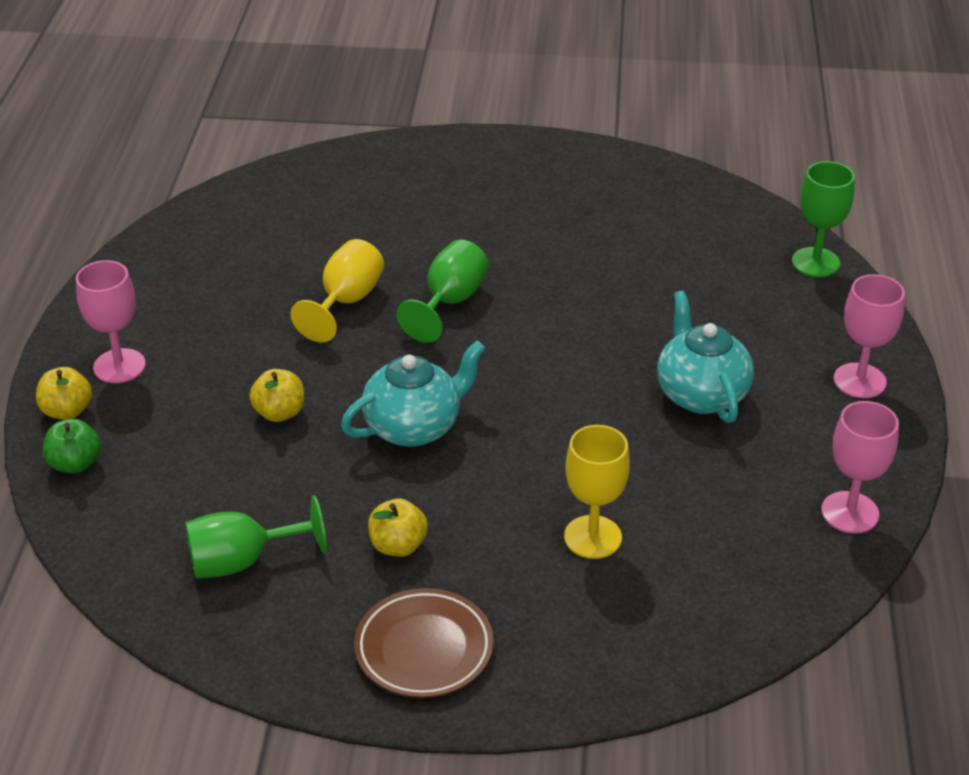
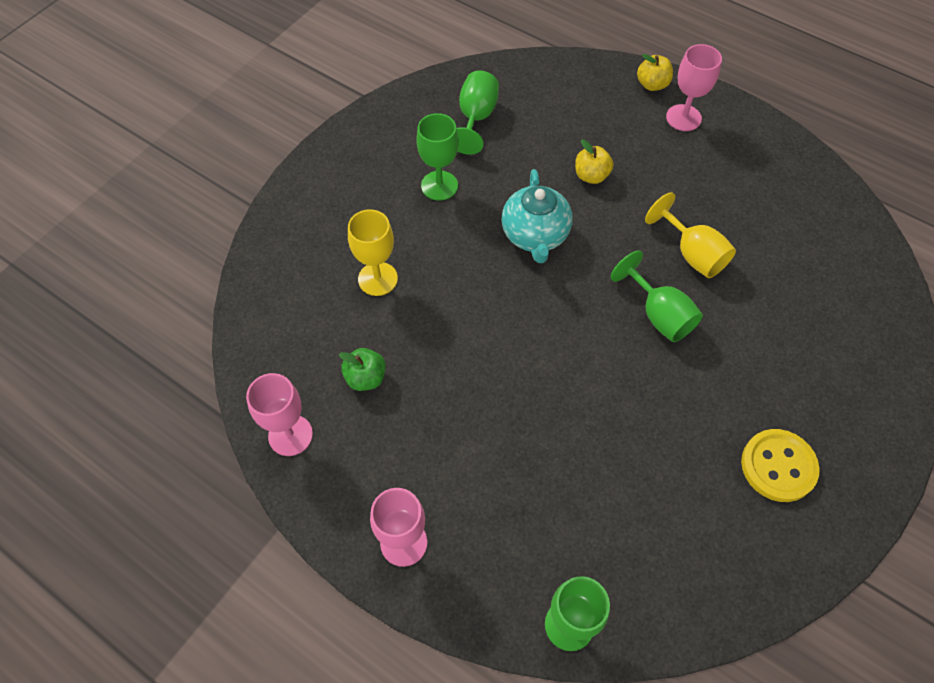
camera: 120 degrees right, 20 degrees up
green apple [43,419,101,474] -> green apple moved to [339,348,386,391]
brown plate [354,588,494,698] -> none
yellow apple [368,498,428,557] -> green goblet [416,113,459,201]
turquoise teapot [657,291,754,423] -> none
none -> yellow button [741,429,820,502]

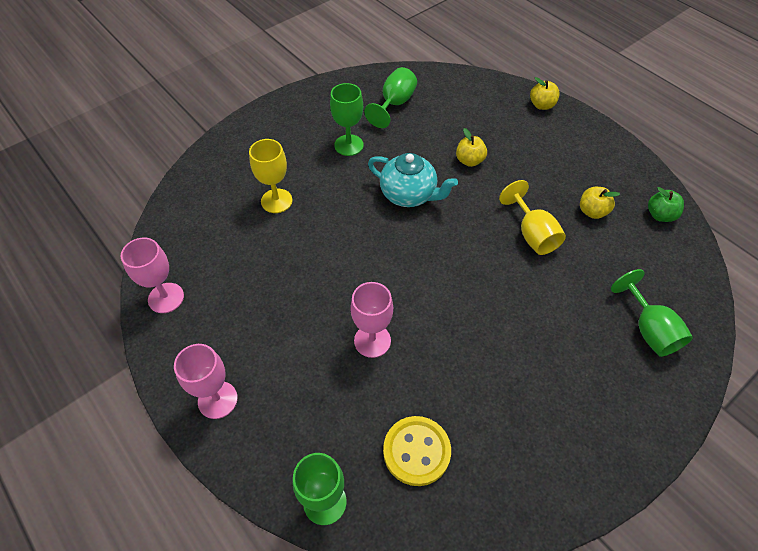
camera: 15 degrees right, 5 degrees down
green apple [339,348,386,391] -> green apple moved to [648,187,684,222]
turquoise teapot [502,169,573,263] -> turquoise teapot turned 75 degrees counterclockwise [368,153,458,207]
green goblet [610,250,703,342] -> green goblet moved to [611,269,693,357]
pink goblet [666,44,722,131] -> pink goblet moved to [350,282,393,358]
yellow button [741,429,820,502] -> yellow button moved to [383,416,451,486]
none -> yellow apple [580,187,620,219]

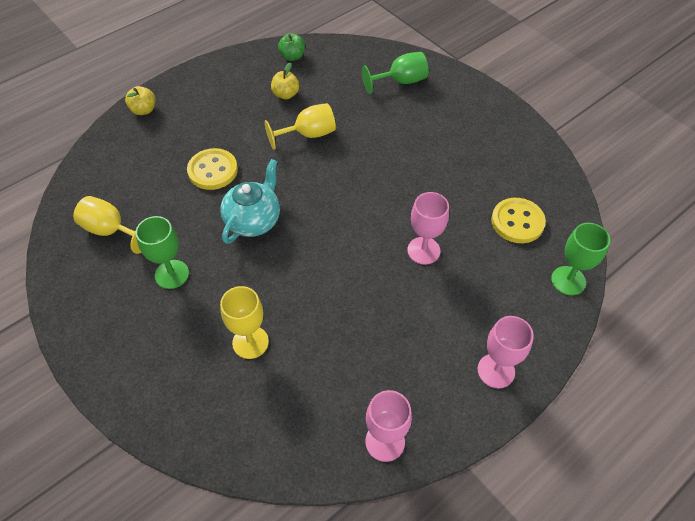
camera: 90 degrees left, 0 degrees up
green goblet [364,67,417,128] -> yellow goblet [73,196,142,254]
yellow apple [456,128,487,167] -> yellow button [187,148,238,190]

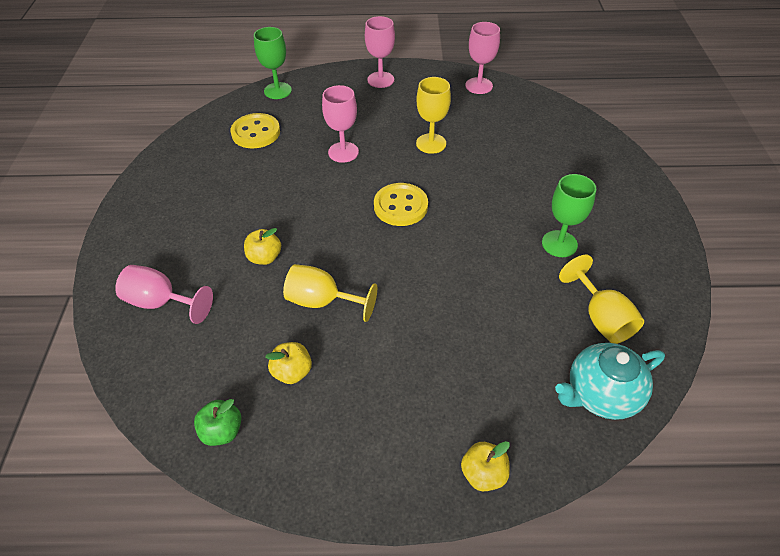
camera: 140 degrees left, 5 degrees down
yellow button [187,148,238,190] -> yellow button moved to [374,183,428,226]
turquoise teapot [220,159,280,244] -> turquoise teapot moved to [555,343,665,420]
yellow goblet [220,286,269,359] -> yellow goblet moved to [416,77,451,154]
green goblet [362,52,428,94] -> pink goblet [115,265,213,324]
none -> yellow apple [244,228,281,265]

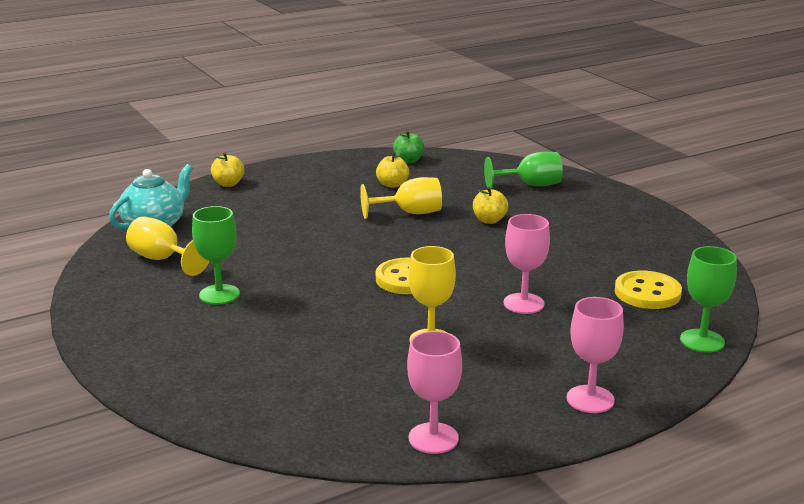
camera: 150 degrees right, 25 degrees down
pink goblet [115,265,213,324] -> green goblet [484,152,563,189]

